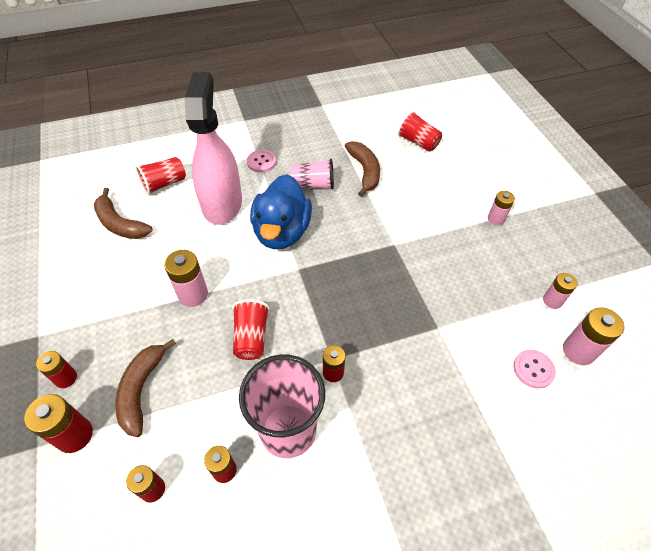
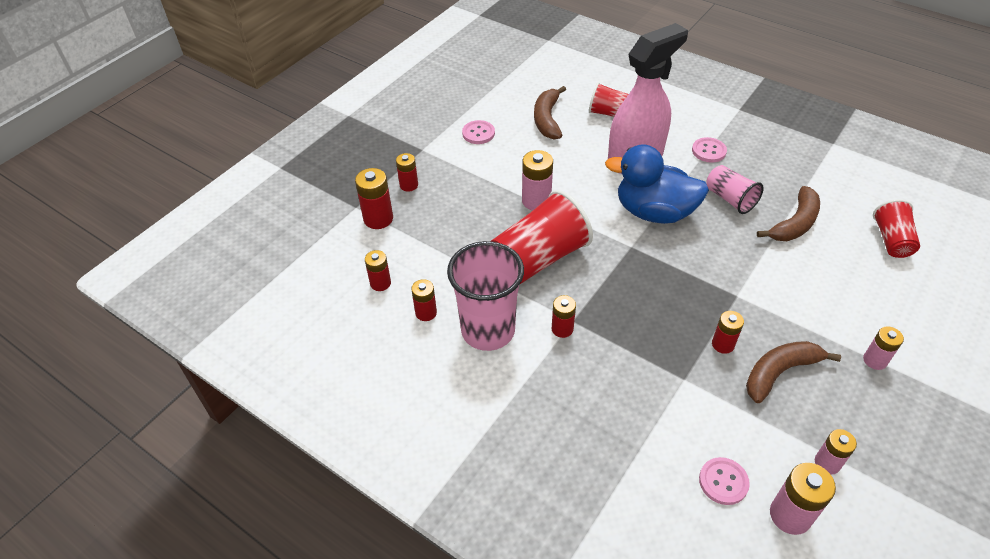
camera: 55 degrees right, 5 degrees down
brown banana [115,339,176,437] -> brown banana moved to [746,341,841,403]
red cup [232,299,270,360] -> red cup [491,190,593,284], size x1.74
blue duck [250,174,312,249] -> blue duck turned 45 degrees clockwise [605,144,709,224]
none -> pink button [462,120,495,144]
none -> red battery [712,311,744,354]

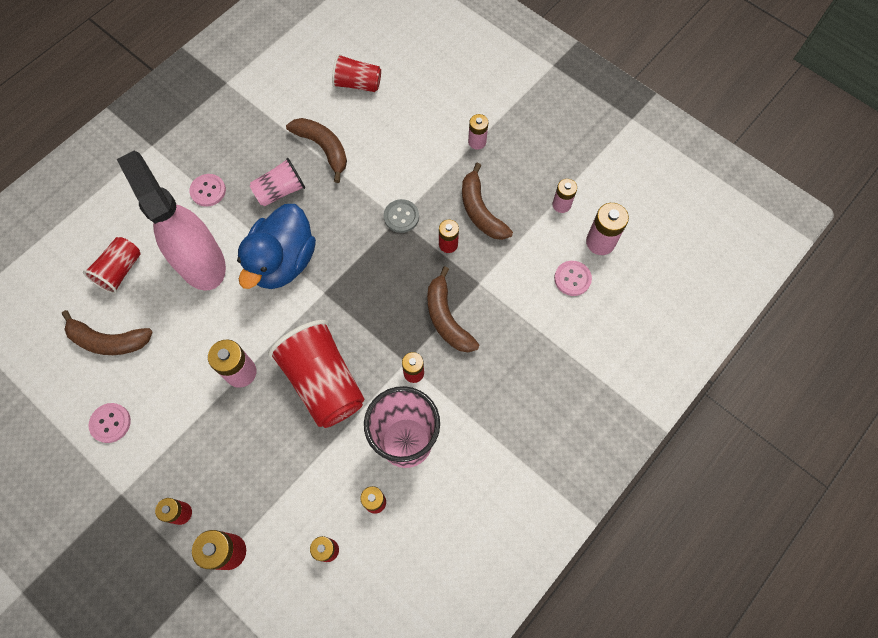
camera: 85 degrees left, 20 degrees up
none -> grey button [384,199,419,233]
none -> brown banana [427,266,479,352]

